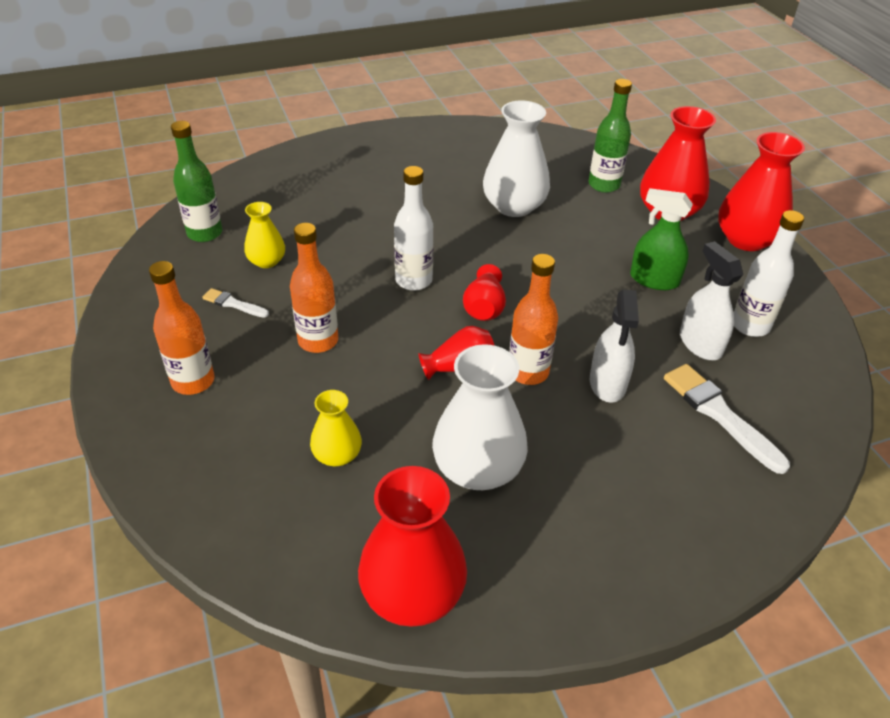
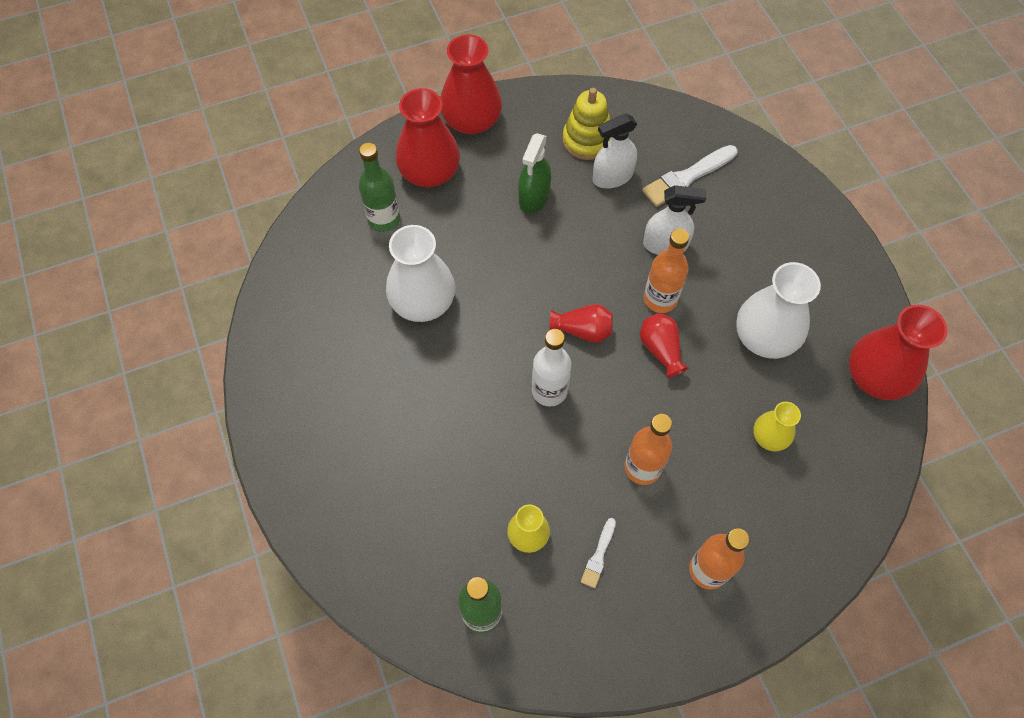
camera: 90 degrees left, 20 degrees up
white bottle [734,210,804,337] -> yellow stacking toy [562,88,612,160]

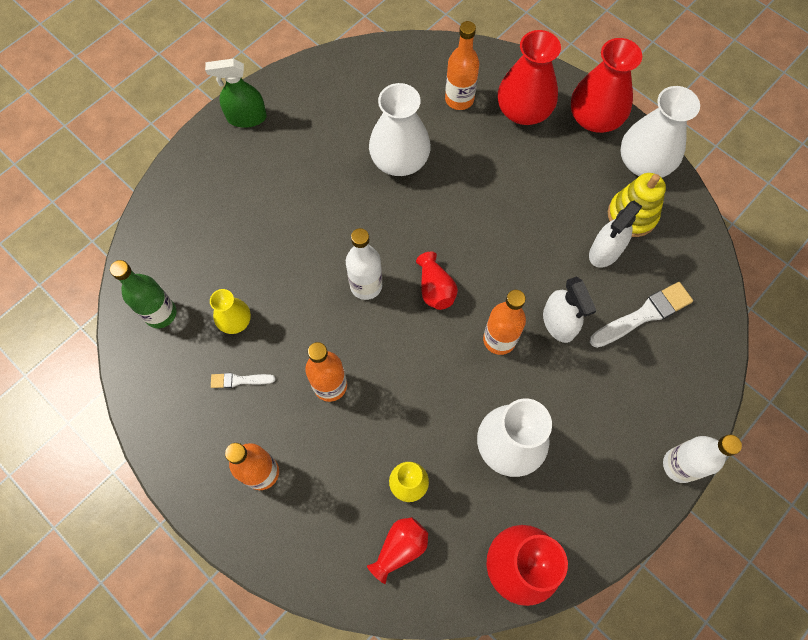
camera: 65 degrees right, 5 degrees up
green bottle [359,143,400,232] -> orange bottle [445,21,479,110]
green spray bottle [518,133,551,213] -> green spray bottle moved to [205,59,267,128]
white spray bottle [593,114,637,189] -> white spray bottle turned 90 degrees counterclockwise [589,201,643,268]
red vase [640,313,689,378] -> red vase moved to [367,517,428,584]
white brush [642,145,738,207] -> white brush turned 120 degrees clockwise [590,282,693,348]
none -> white vase [620,86,700,178]
none -> white bottle [663,434,742,483]

